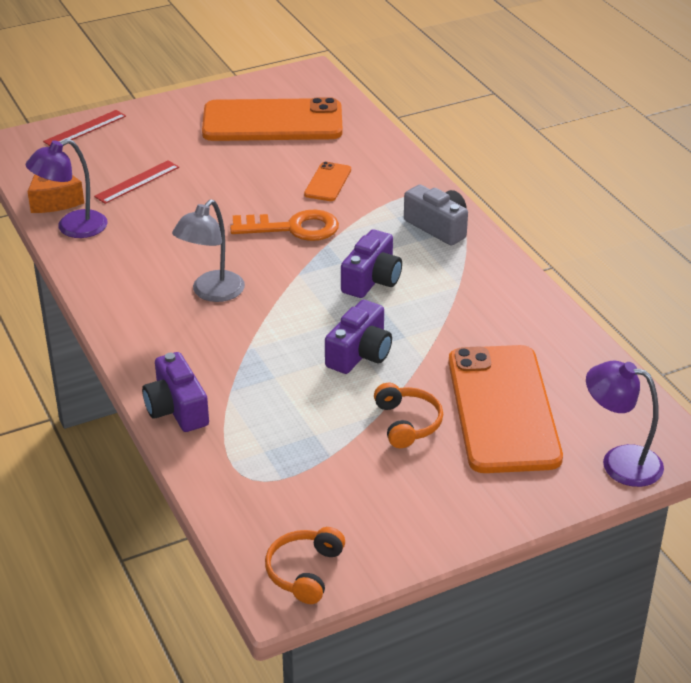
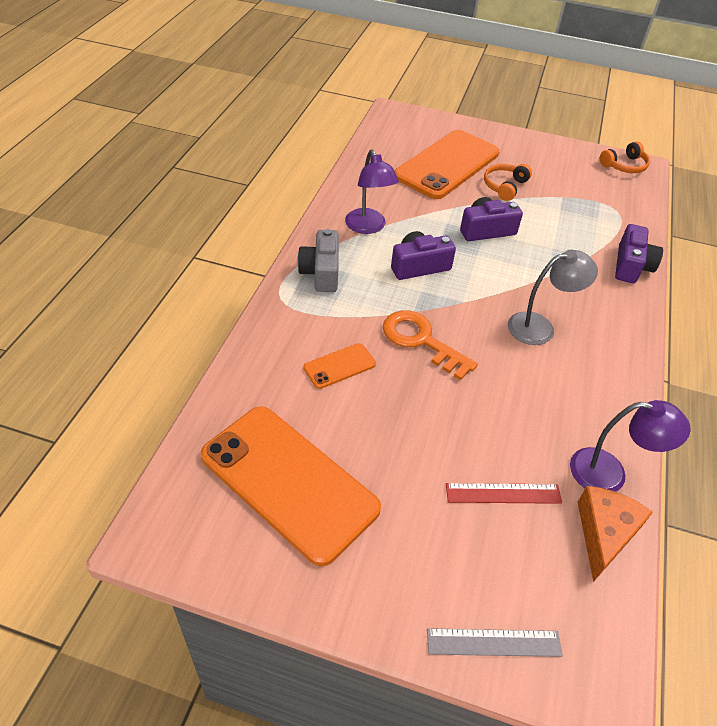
camera: 140 degrees left, 10 degrees up
red ruler [43,110,126,146] -> grey ruler [427,628,563,657]
purple lamp [586,361,664,487] -> purple lamp moved to [345,149,399,234]

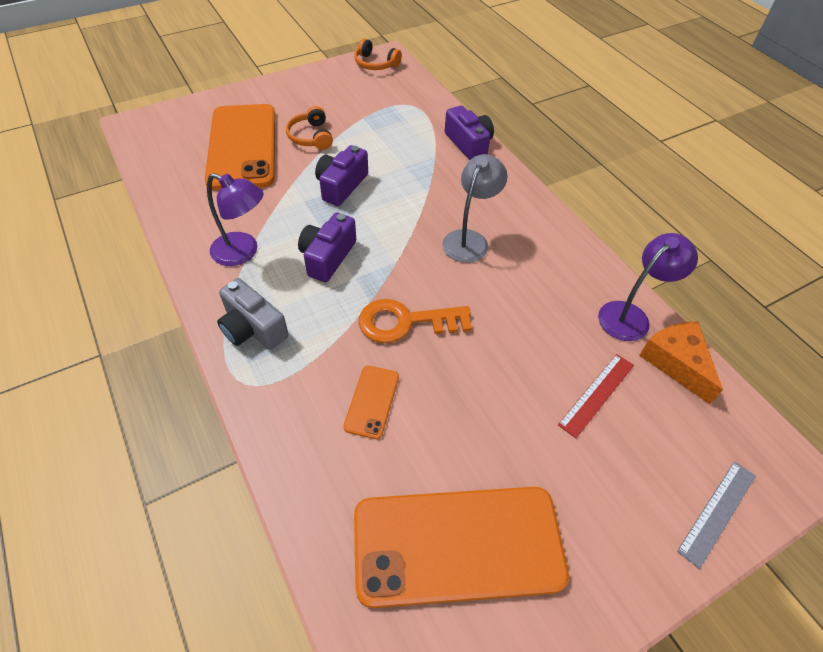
camera: 45 degrees left, 5 degrees up
orange headphones [600,141,650,173] -> orange headphones turned 105 degrees clockwise [354,38,402,70]

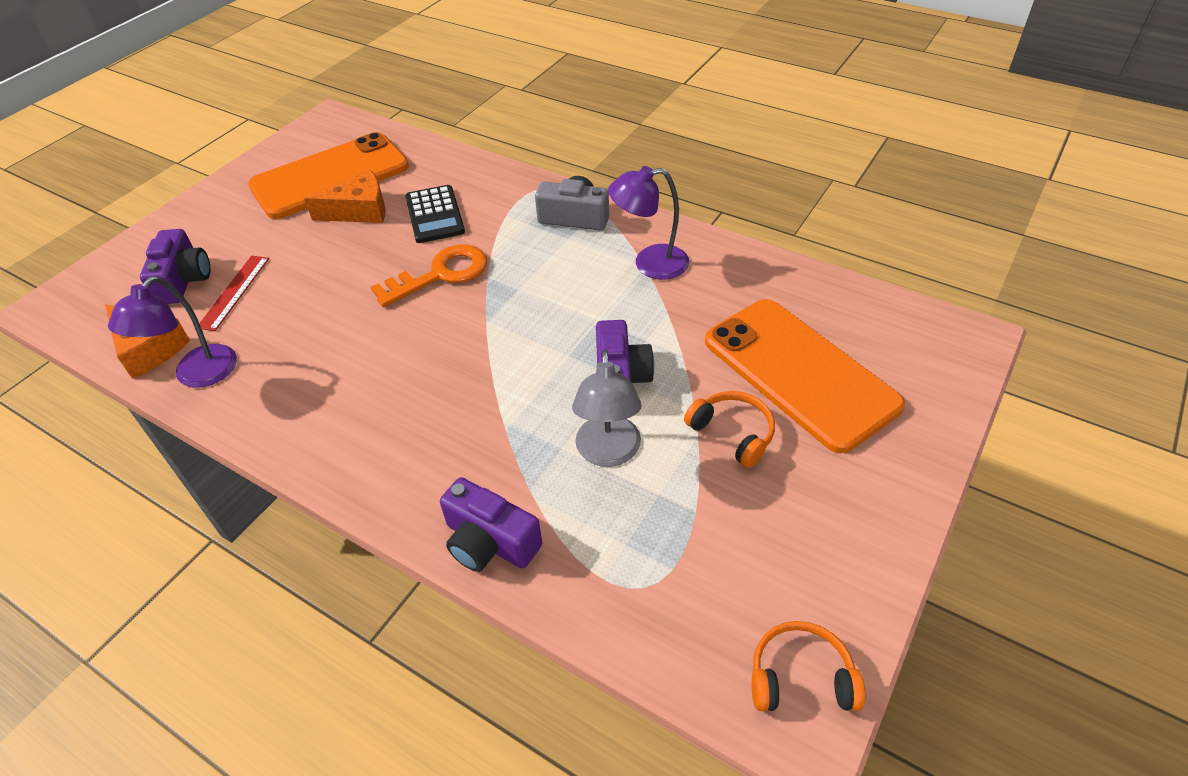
camera: 155 degrees right, 5 degrees down
purple camera [298,213,356,282] -> purple camera moved to [140,229,211,304]
orange phone [343,366,399,439] -> black calculator [405,185,465,243]
grey lamp [442,154,508,263] -> grey lamp moved to [572,350,642,467]
grey ruler [677,461,756,569] -> none
none -> orange cheese [304,170,386,223]

